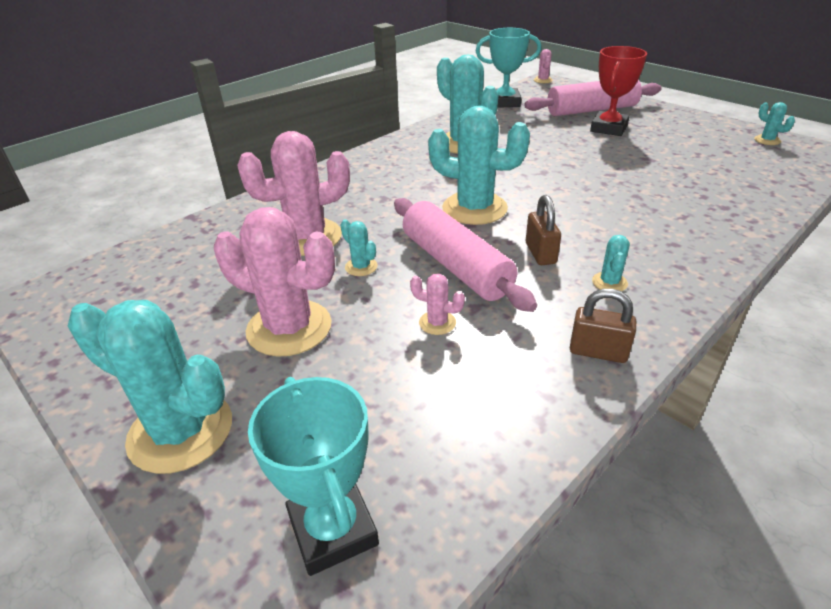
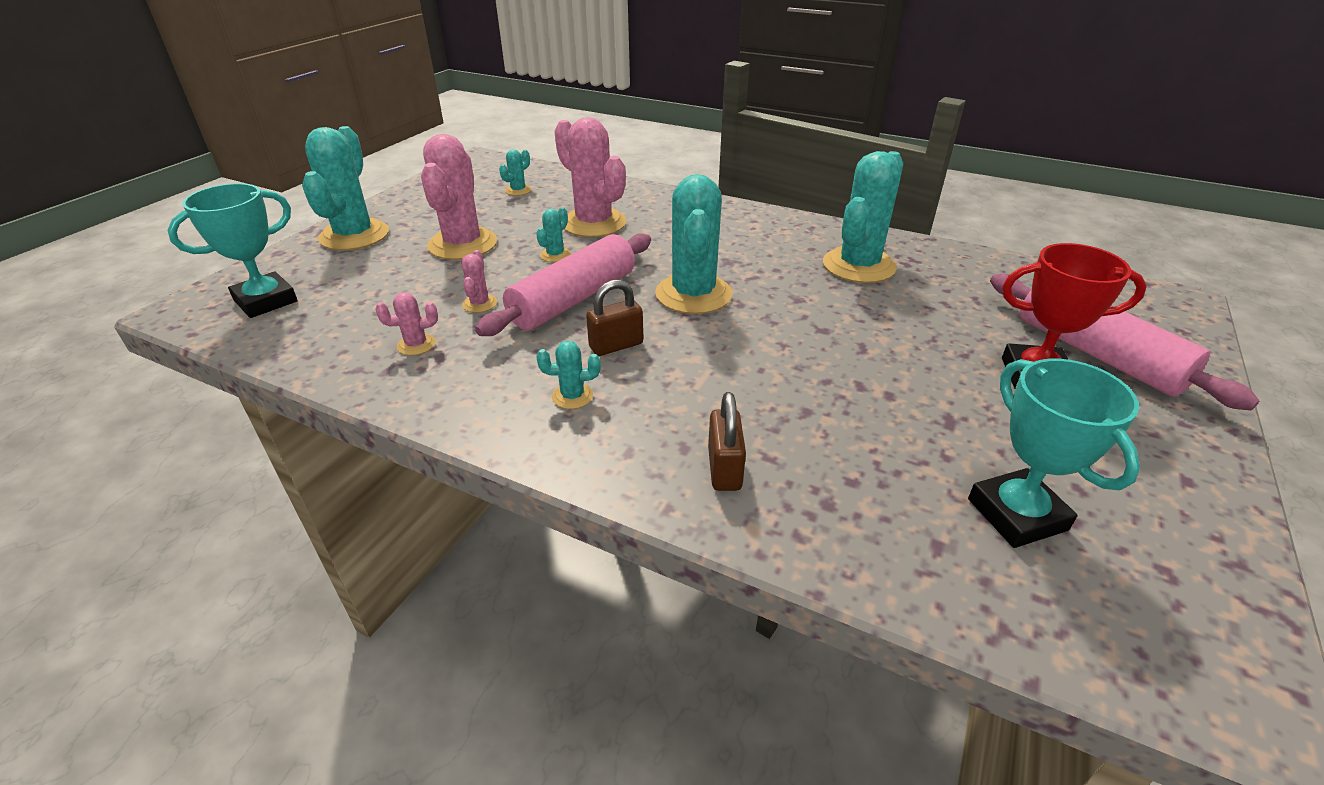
camera: 70 degrees right, 0 degrees up
turquoise trophy [476,28,541,108] -> turquoise trophy moved to [968,359,1140,548]
pink cactus [534,49,553,83] -> pink cactus moved to [375,292,438,355]
brown padlock [570,289,636,363] -> brown padlock moved to [708,392,746,491]
turquoise cactus [754,102,795,145] -> turquoise cactus moved to [499,149,531,196]

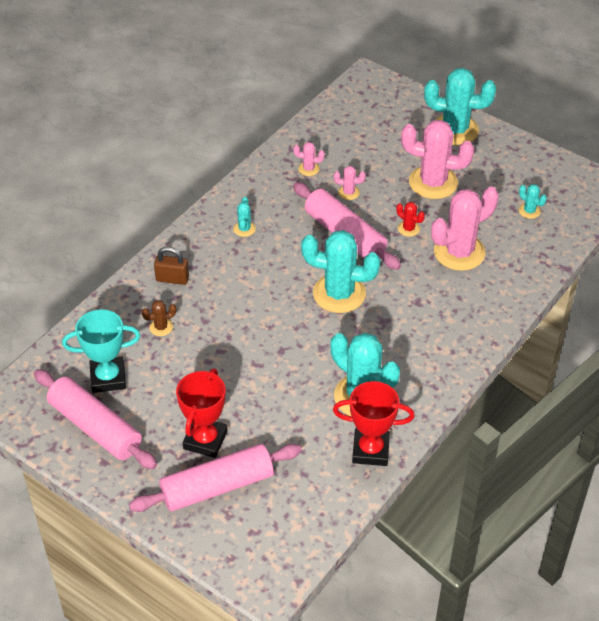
camera: 100 degrees right, 10 degrees up
turquoise trophy [168,183,298,318] -> none
pink cactus [375,292,438,355] -> pink cactus turned 75 degrees counterclockwise [293,142,325,176]
turquoise cactus [536,207,571,262] -> red cactus [396,202,425,237]
brown padlock [586,280,643,356] -> none
none -> pink rolling pin [34,369,157,469]
none -> brown cactus [142,300,177,336]
none -> red trophy [333,381,415,466]

